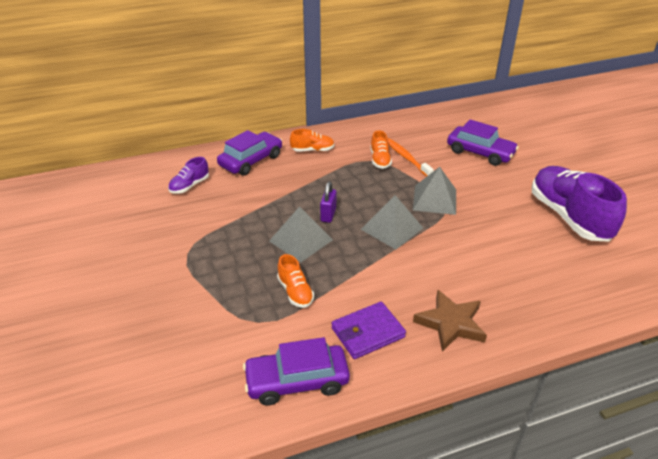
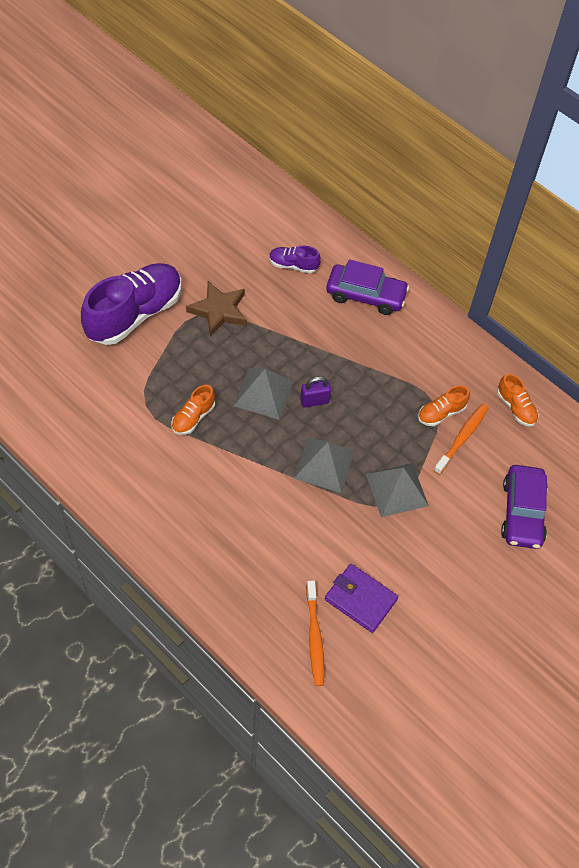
camera: 60 degrees right, 20 degrees up
purple car [243,337,350,406] -> none
orange shoe [290,129,335,152] -> orange shoe moved to [497,374,538,426]
purple wallet [331,302,406,359] -> purple wallet moved to [325,564,398,633]
brown star [413,290,487,352] -> brown star moved to [186,281,247,337]
purple shoe [532,166,627,241] -> purple shoe moved to [81,263,182,345]
none -> orange toothbrush [306,580,324,686]

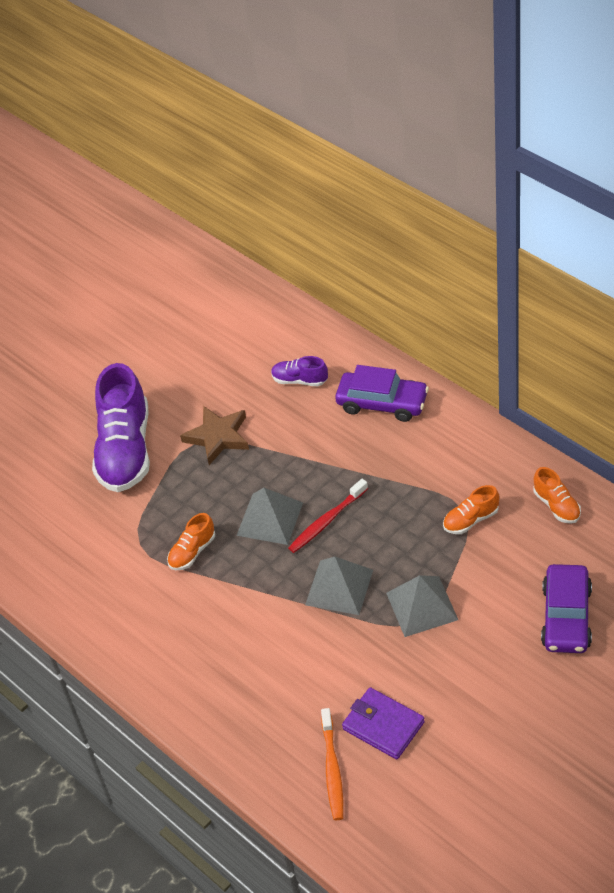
camera: 10 degrees right, 10 degrees down
purple shoe [81,263,182,345] -> purple shoe turned 135 degrees clockwise [92,363,150,492]
purple padlock [300,376,331,408] -> red toothbrush [288,479,368,553]
orange toothbrush [433,404,489,475] -> none

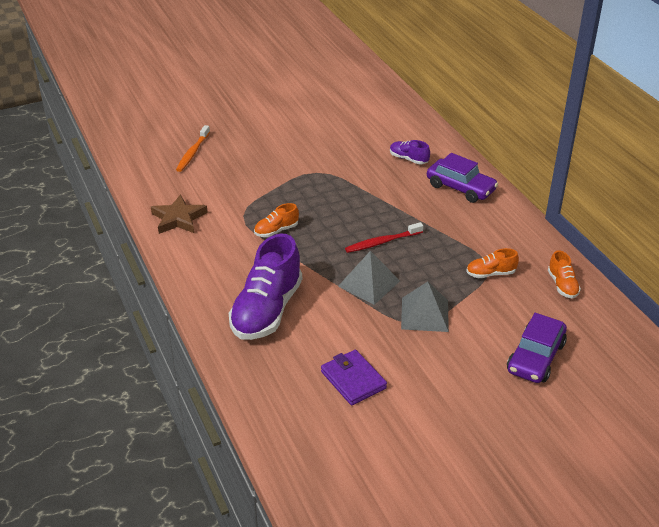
camera: 15 degrees right, 10 degrees down
purple shoe [92,363,150,492] -> purple shoe moved to [229,234,302,340]
brown star [180,406,249,465] -> brown star moved to [151,194,208,234]
grey pyramid [236,488,303,545] -> none
orange toothbrush [321,708,343,820] -> orange toothbrush moved to [176,125,210,172]

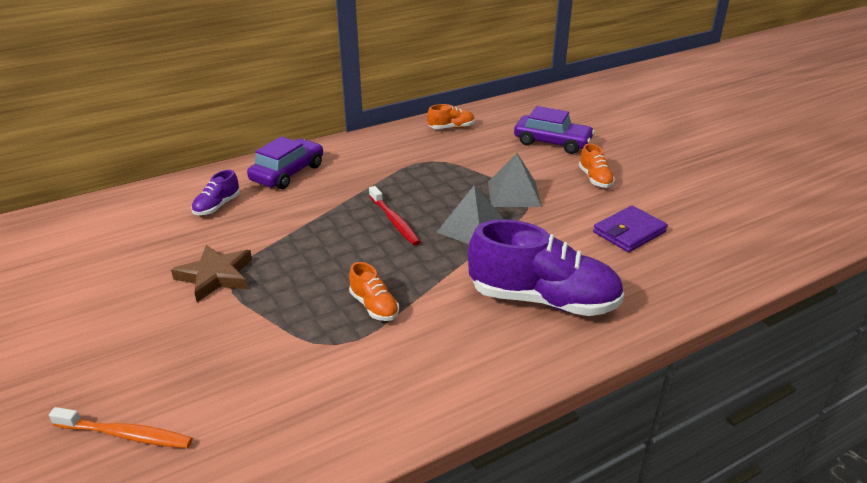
camera: 95 degrees left, 5 degrees down
brown star [151,194,208,234] -> brown star moved to [171,245,252,302]
orange shoe [466,248,519,278] -> orange shoe moved to [579,144,615,188]

